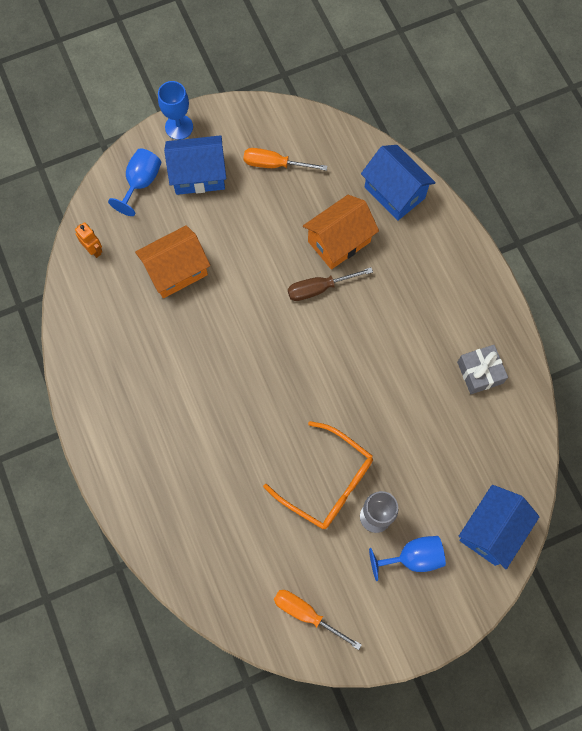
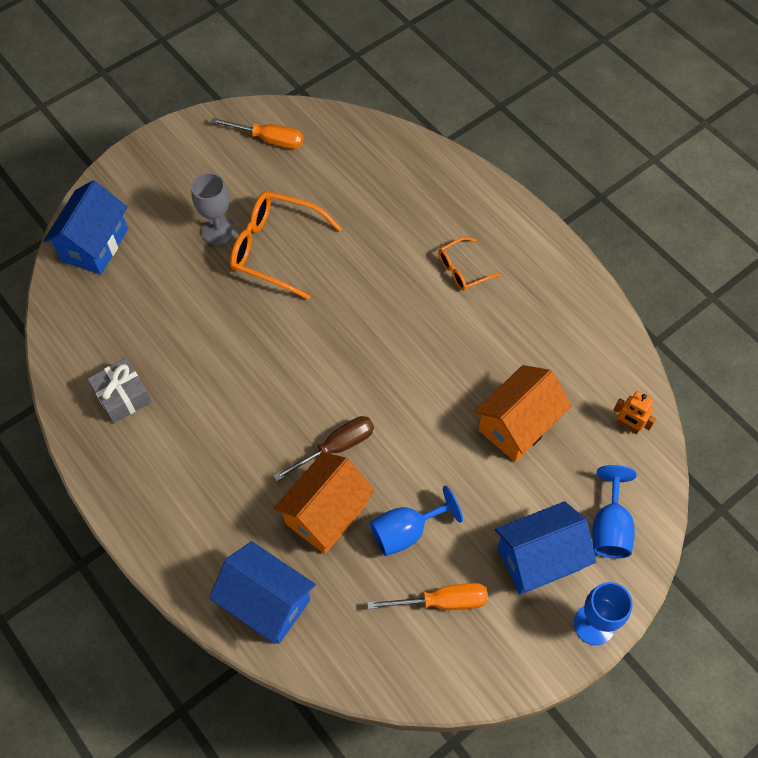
camera: 165 degrees right, 10 degrees down
blue goblet [369,536,446,581] -> blue goblet moved to [370,486,463,556]
none -> orange glasses [438,237,501,291]

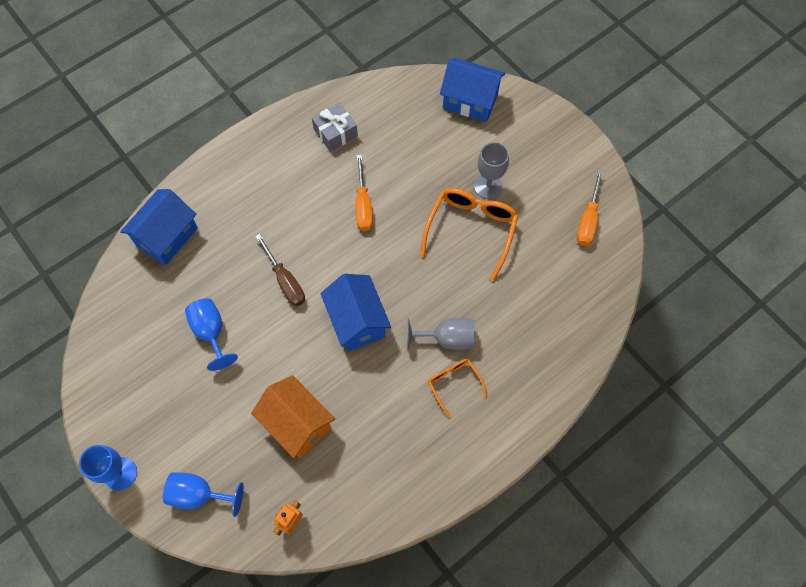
camera: 90 degrees right, 5 degrees up
orange house [274,452,375,554] -> none
orange screwdriver [367,583,488,610] -> orange screwdriver moved to [355,155,373,231]
blue house [495,501,596,595] -> blue house moved to [320,274,391,351]
none -> grey goblet [407,318,475,350]

